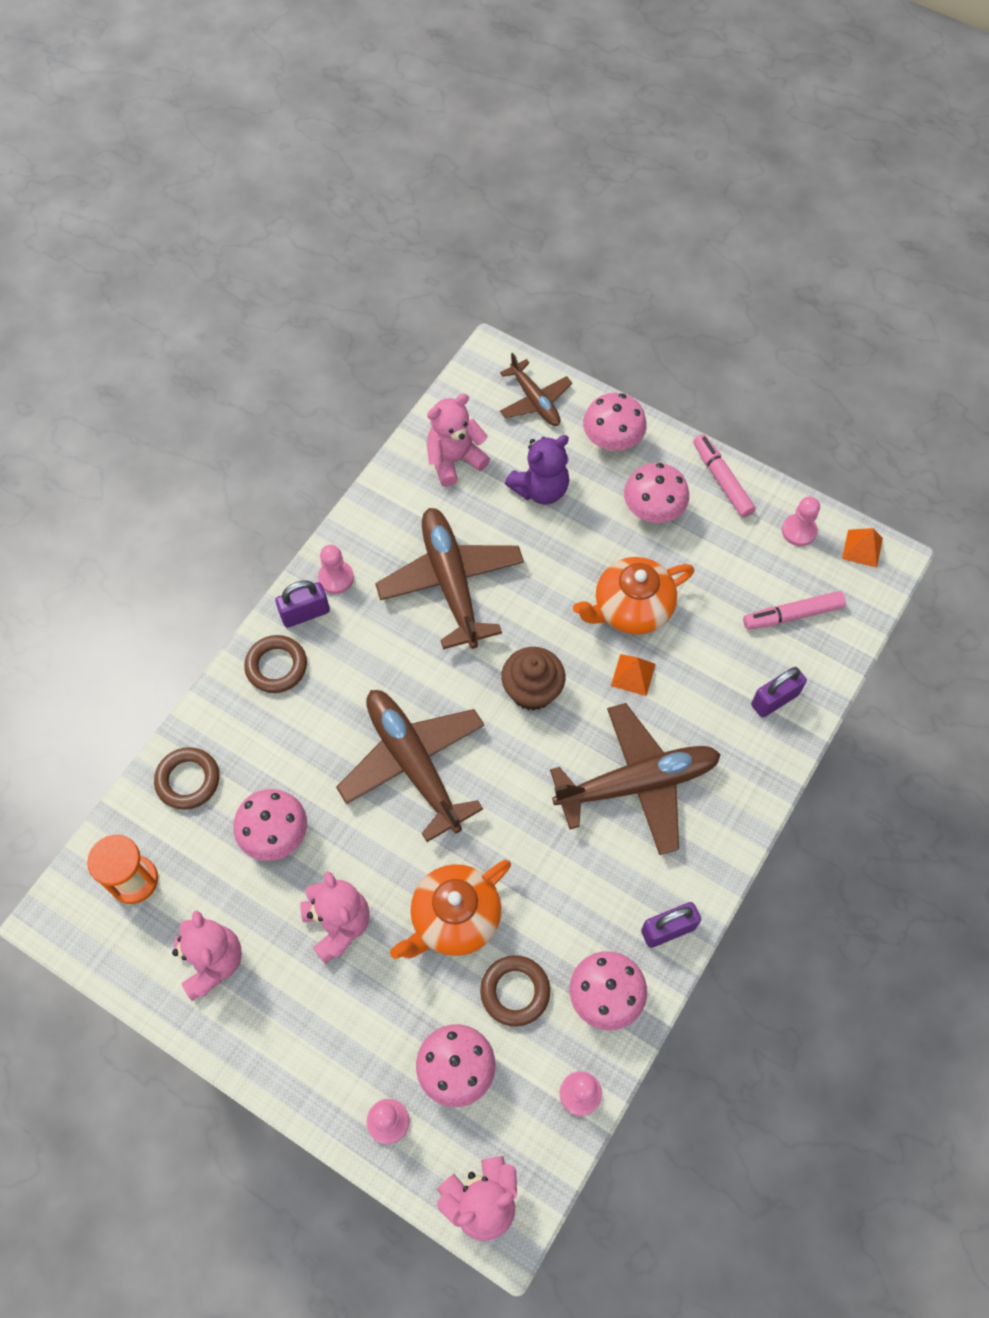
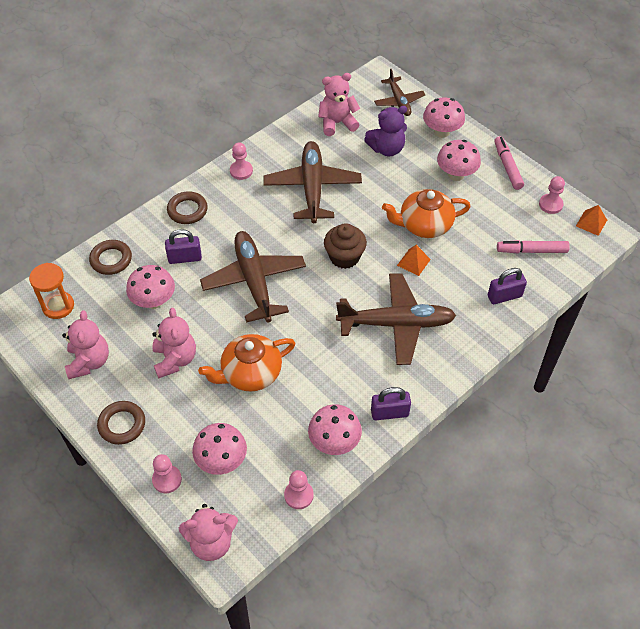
camera: 15 degrees right, 10 degrees down
purple padlock [275,580,330,628] -> purple padlock moved to [165,229,202,264]
brown ring [480,955,550,1027] -> brown ring moved to [97,401,145,445]

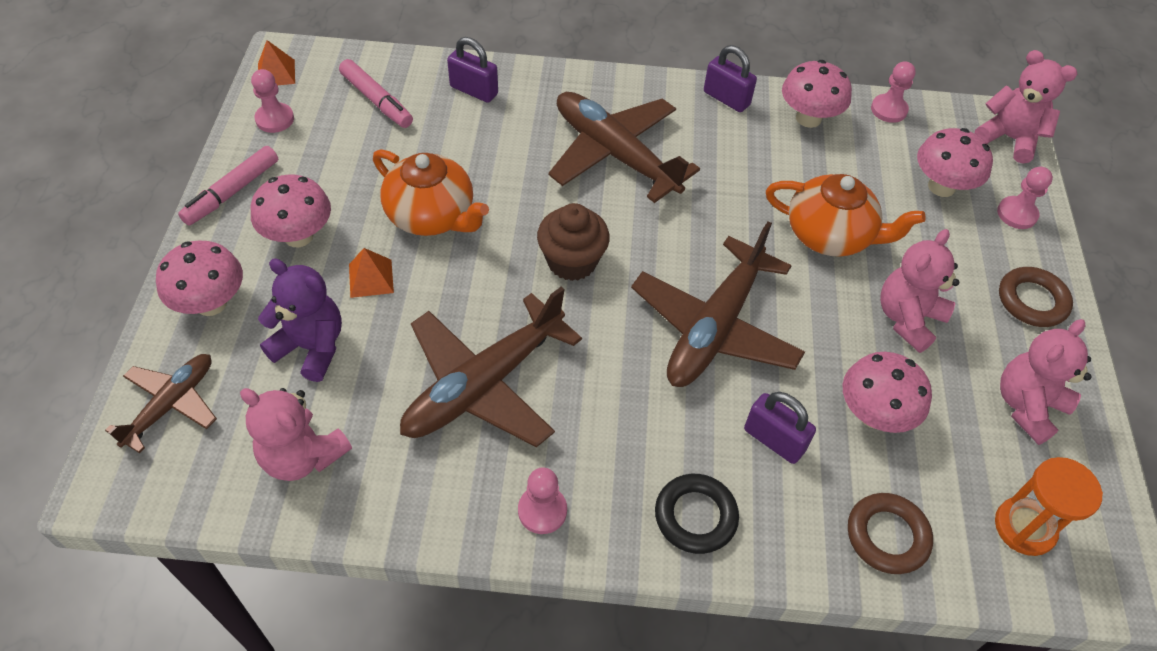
camera: 135 degrees left, 0 degrees up
brown ring [167,191,208,224] -> black ring [655,474,739,554]
orange pyramid [397,245,431,276] -> orange pyramid moved to [349,248,394,298]

